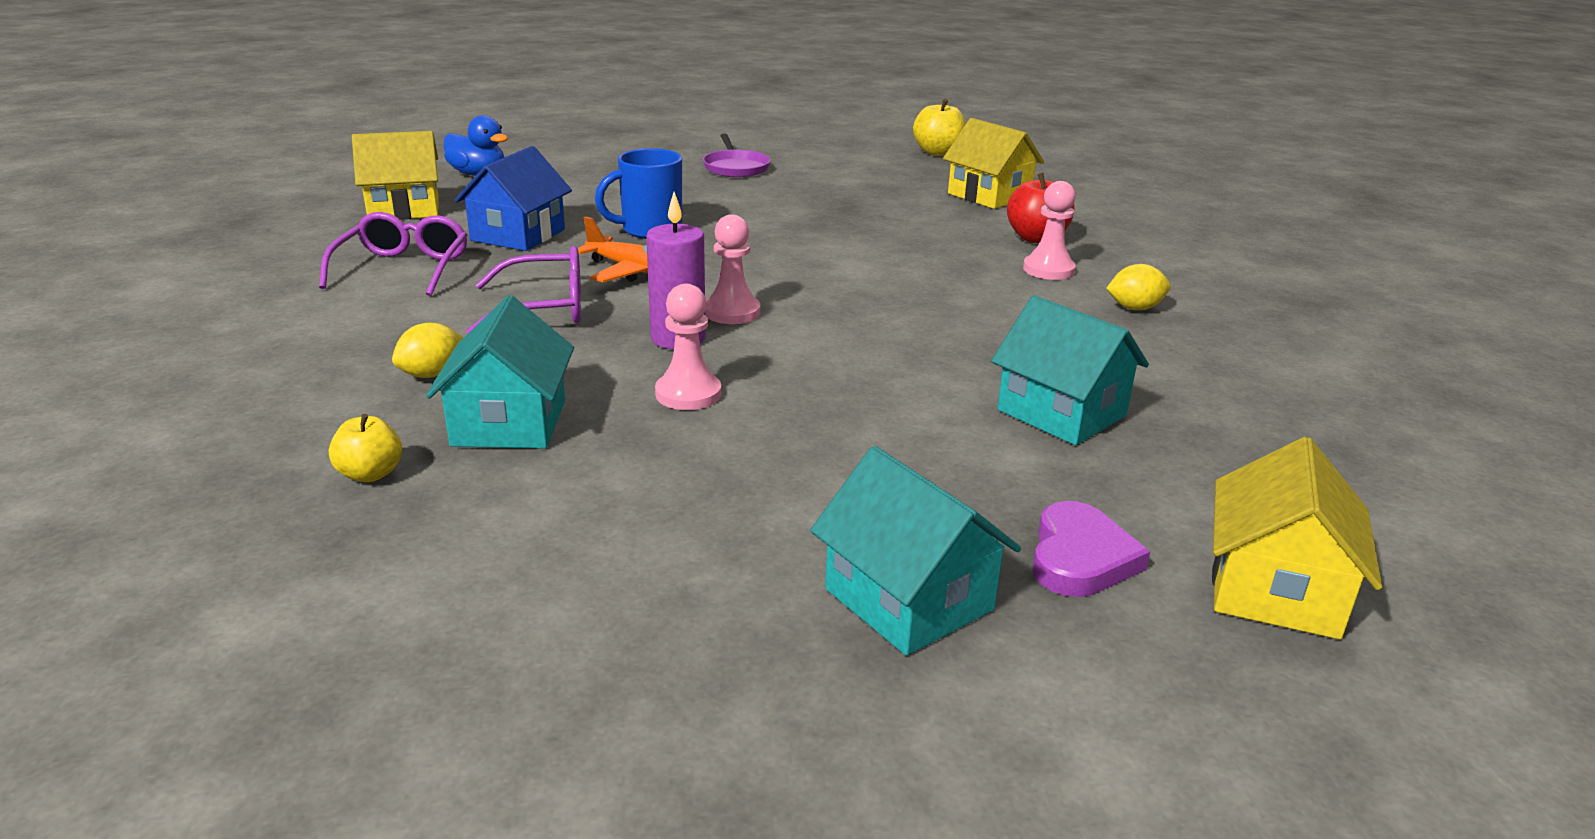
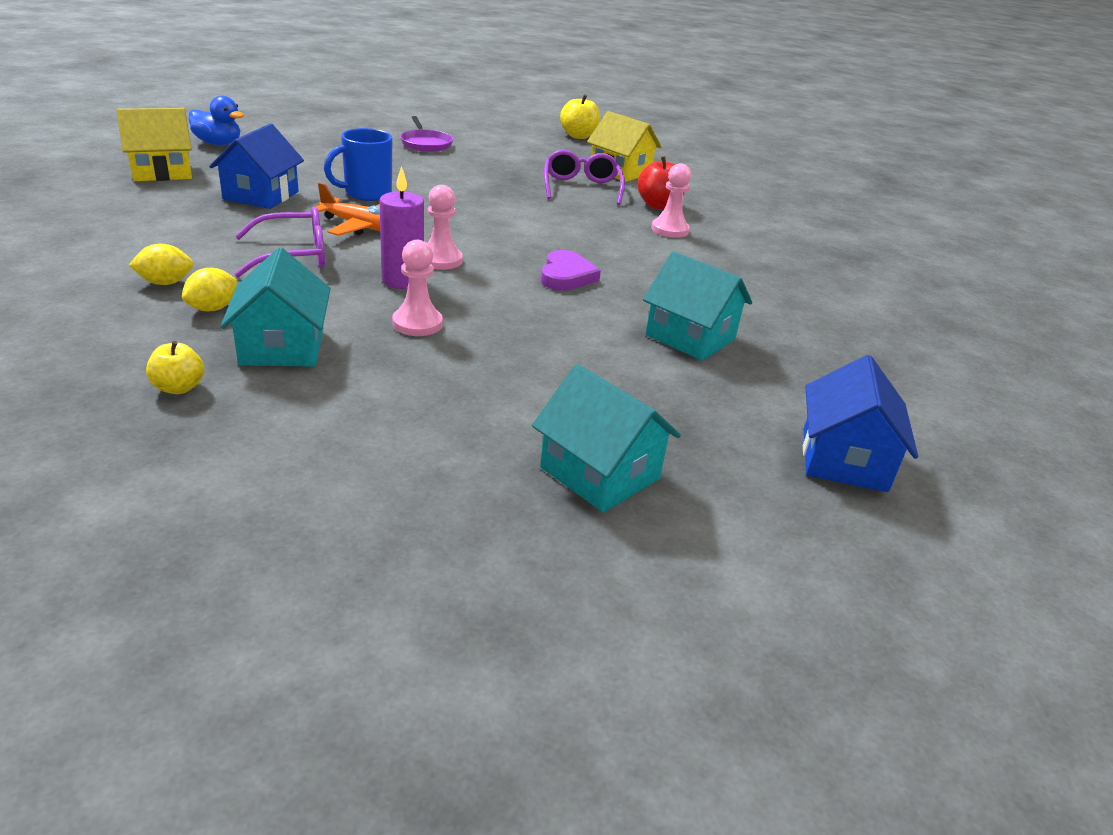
camera: 10 degrees left, 5 degrees up
purple glasses [319,212,467,296] -> purple glasses moved to [544,150,625,205]
purple heart [1032,501,1150,597] -> purple heart moved to [541,250,601,291]
yellow lemon [1106,264,1171,310] -> yellow lemon moved to [129,244,193,285]
yellow house [1212,437,1382,639] -> blue house [803,355,918,492]

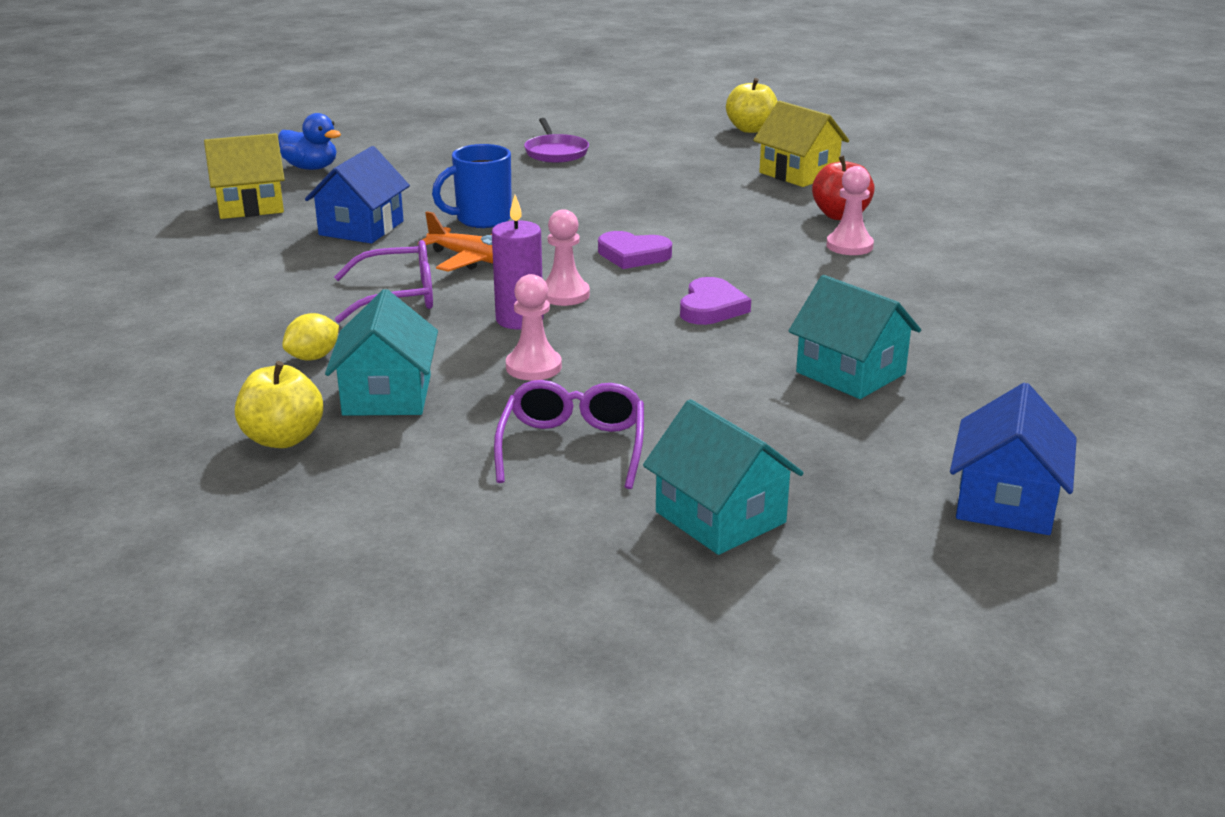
camera: 10 degrees right, 5 degrees down
yellow lemon [129,244,193,285] -> none
yellow apple [146,341,204,394] -> yellow apple [235,361,323,448], size x1.55
purple glasses [544,150,625,205] -> purple glasses moved to [494,380,644,489]
none -> purple heart [598,231,672,269]

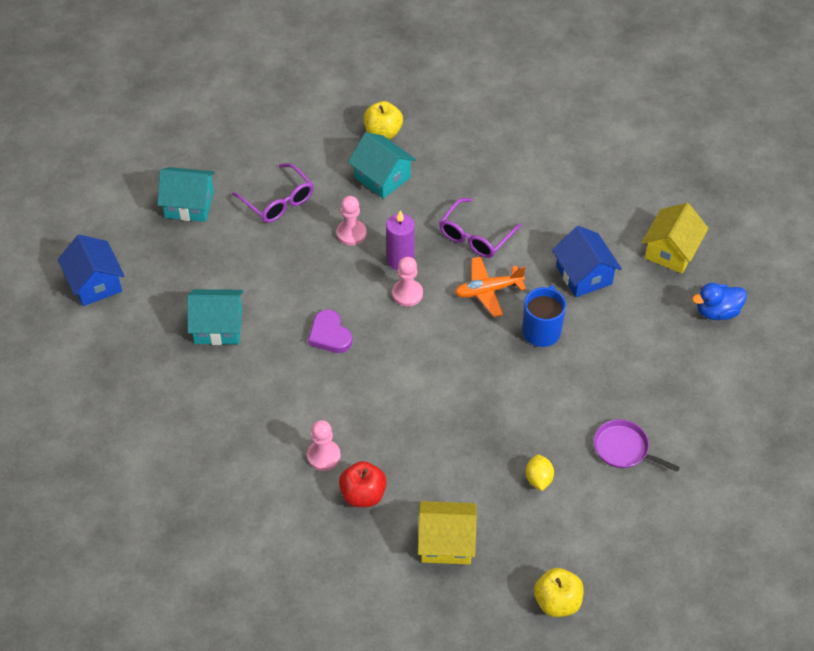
camera: 135 degrees right, 25 degrees up
yellow lemon [282,313,339,361] -> yellow lemon moved to [526,454,554,491]
purple heart [598,231,672,269] -> none

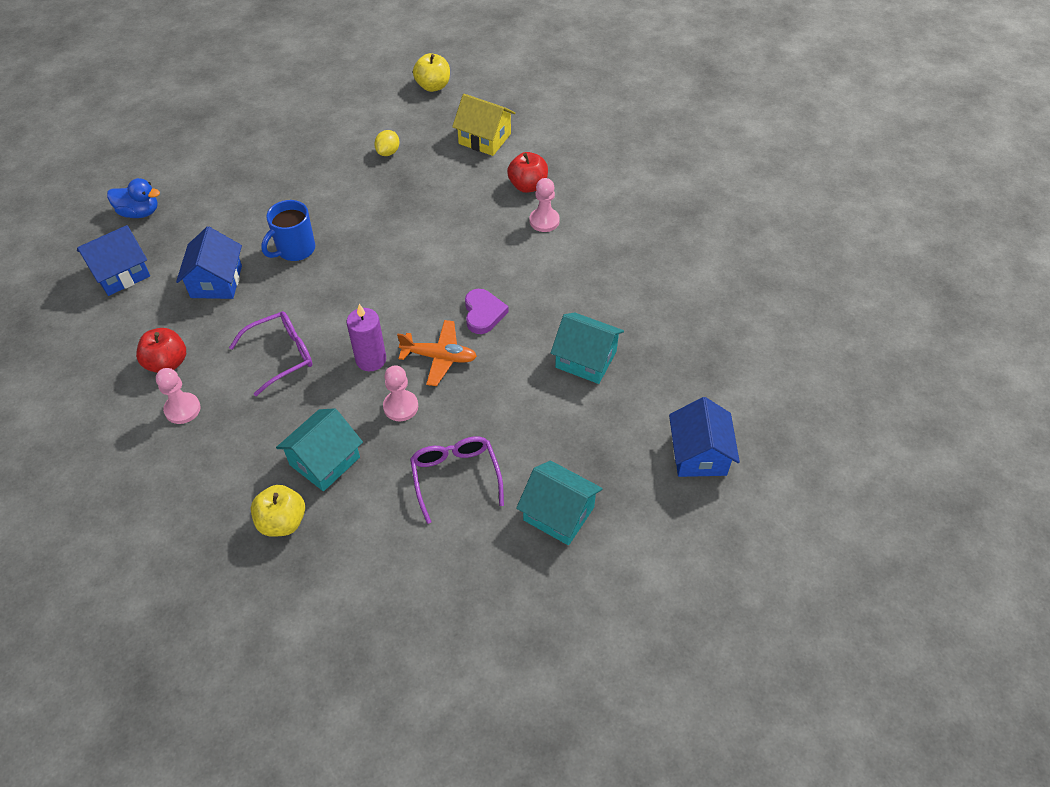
camera: 155 degrees left, 0 degrees up
turquoise house [348,132,416,199] -> turquoise house turned 60 degrees clockwise [276,408,363,491]
pink pawn [392,257,423,307] -> pink pawn moved to [156,368,201,424]
orange plane [455,256,526,317] -> orange plane moved to [397,320,477,386]
purple pan [594,419,680,472] -> none
yellow house [642,203,709,273] -> blue house [77,225,150,296]
none -> red apple [136,328,186,373]

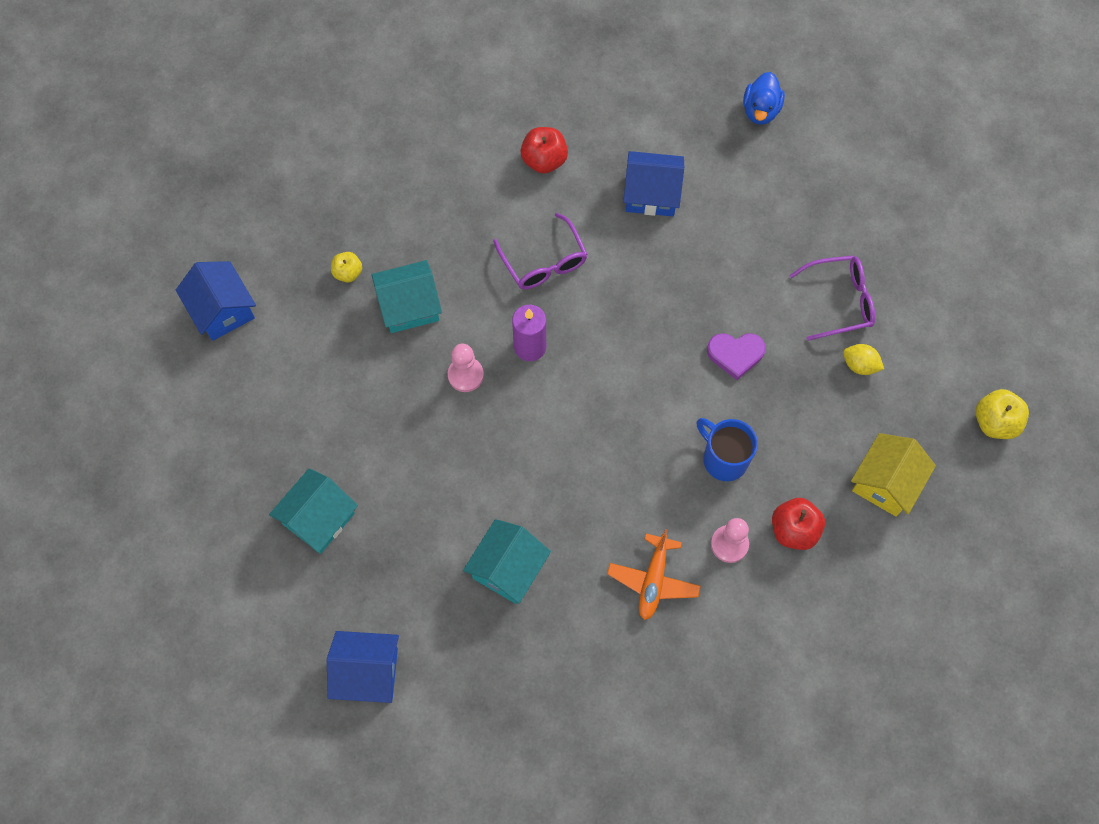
camera: 95 degrees right, 15 degrees up
blue house [77,225,150,296] -> blue house moved to [176,261,256,341]
pink pawn [156,368,201,424] -> none
yellow apple [251,485,305,537] -> yellow apple [331,252,362,283], size x0.64
blue mug [261,200,315,261] -> blue mug moved to [697,418,758,481]
turquoise house [276,408,363,491] -> turquoise house turned 60 degrees counterclockwise [372,260,442,333]
orange plane [397,320,477,386] -> orange plane moved to [607,529,701,620]
purple glasses [410,436,504,524] -> purple glasses moved to [789,255,875,341]
purple heart [465,289,509,334] -> purple heart moved to [707,333,766,380]

